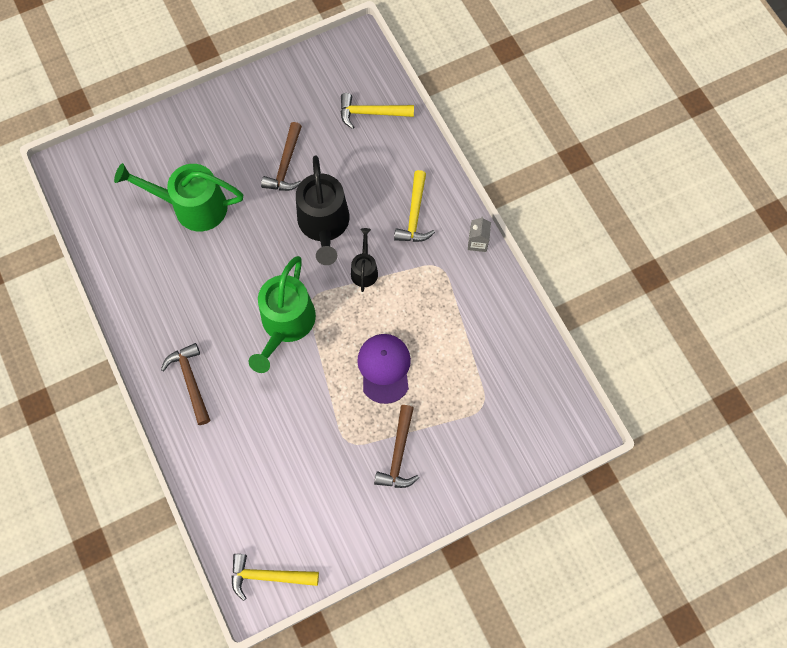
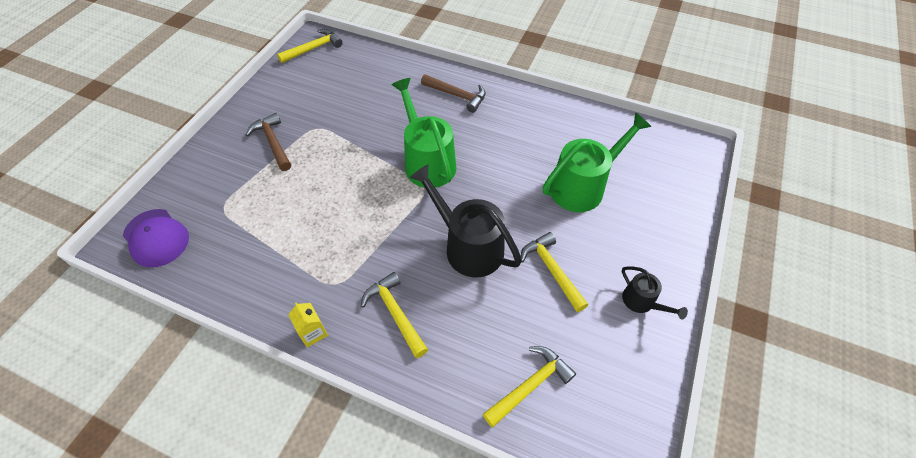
camera: 140 degrees right, 15 degrees down
brown hammer [261,122,302,191] -> yellow hammer [521,232,588,312]
black watering can [351,228,378,292] -> black watering can moved to [622,266,688,320]
purple cap [357,334,411,404] -> purple cap moved to [123,209,189,268]
grey carton [468,216,491,252] -> yellow carton [288,302,328,347]

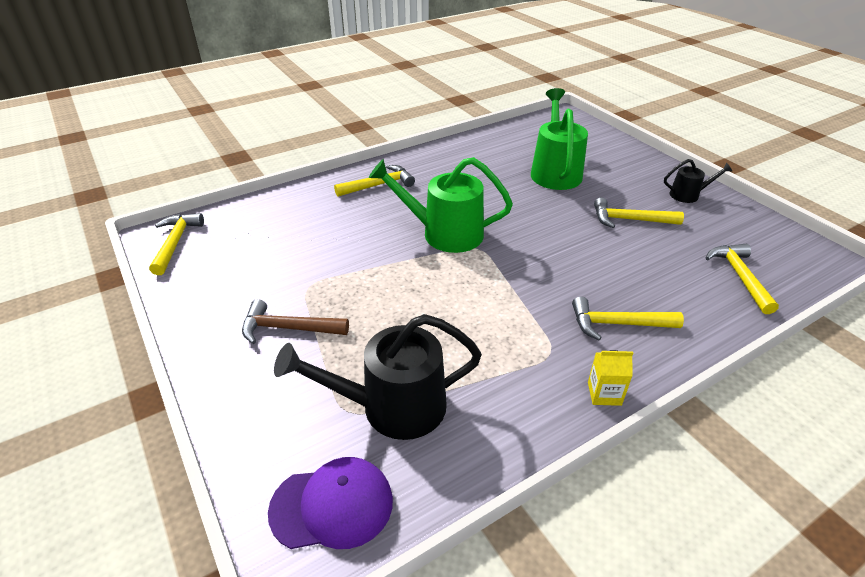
camera: 55 degrees left, 15 degrees down
black watering can [410,165,522,277] -> black watering can moved to [274,314,482,440]
brown hammer [421,74,486,113] -> yellow hammer [334,165,415,197]

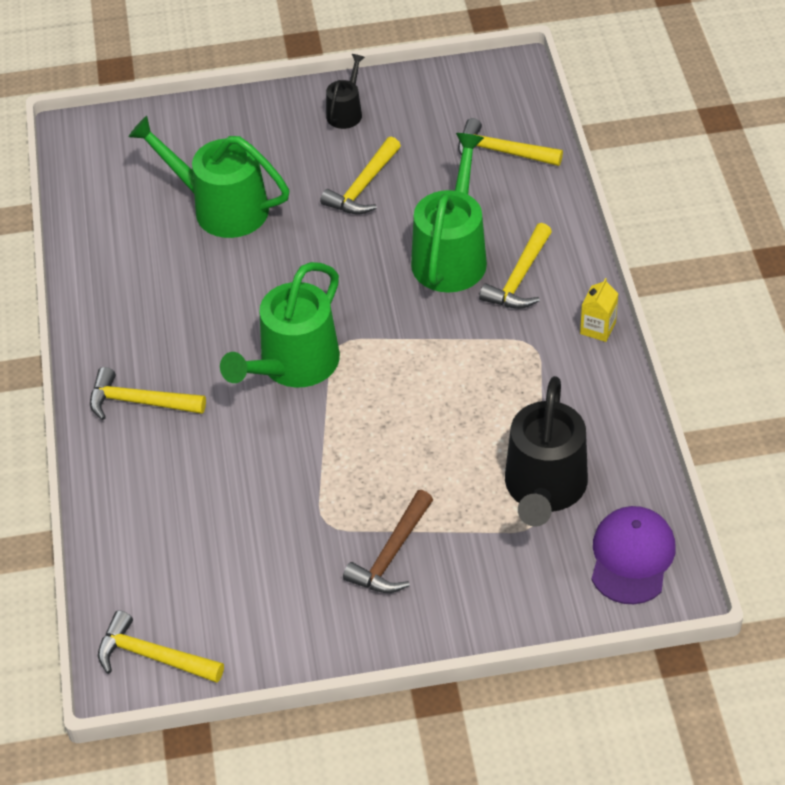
camera: 65 degrees left, 10 degrees up
yellow hammer [334,165,415,197] -> yellow hammer turned 75 degrees counterclockwise [90,367,206,420]
none -> green watering can [411,133,487,293]

